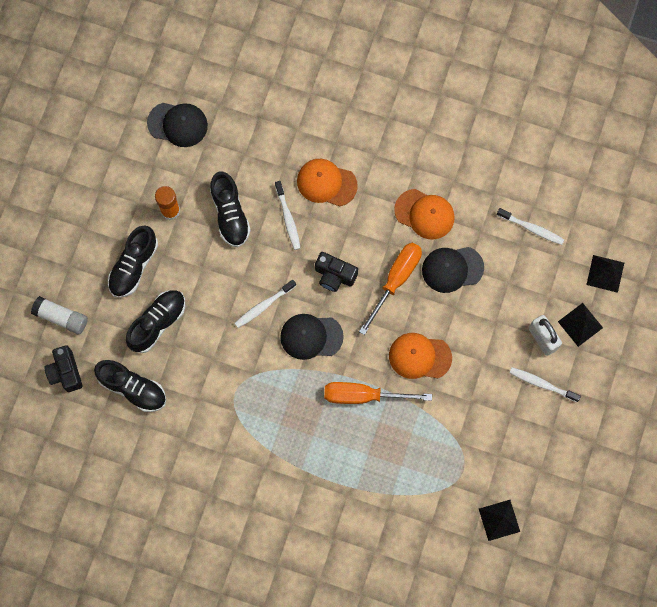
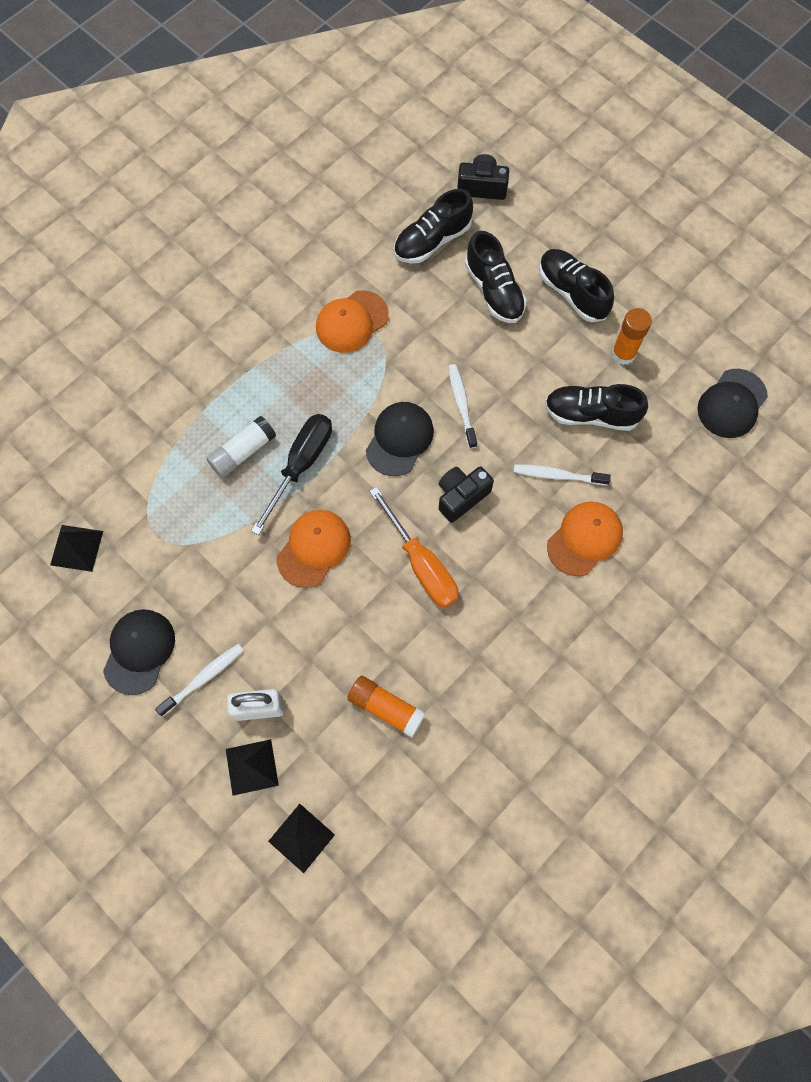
camera: 115 degrees right, 5 degrees down
white glue stick [31,296,88,334] -> white glue stick moved to [206,416,276,478]
orange screwdriver [324,382,432,404] -> black screwdriver [251,414,332,535]
orange cap [394,189,455,240] -> orange cap moved to [316,290,389,353]
black cap [422,247,484,293] -> black cap moved to [103,609,175,695]
white toothbrush [497,208,564,245] -> none
none -> orange glue stick [347,676,426,738]

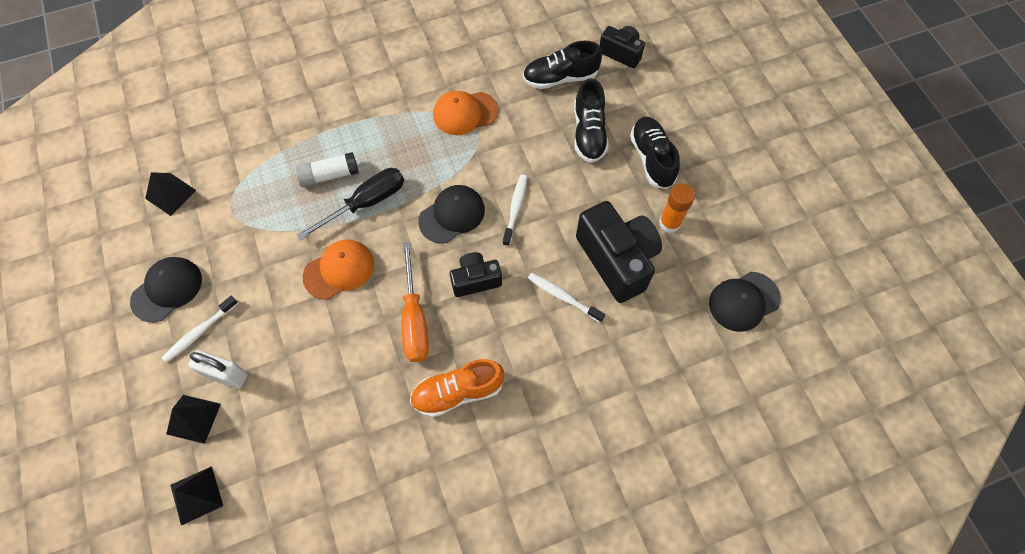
camera: 25 degrees right, 5 degrees down
white toothbrush [155,644,243,717] -> white toothbrush turned 150 degrees clockwise [162,296,238,363]
orange glue stick [347,676,426,738] -> none
black shoe [545,384,648,431] -> black camera [576,201,662,303]
orange cap [547,502,623,576] -> none
none -> orange shoe [410,359,504,418]

